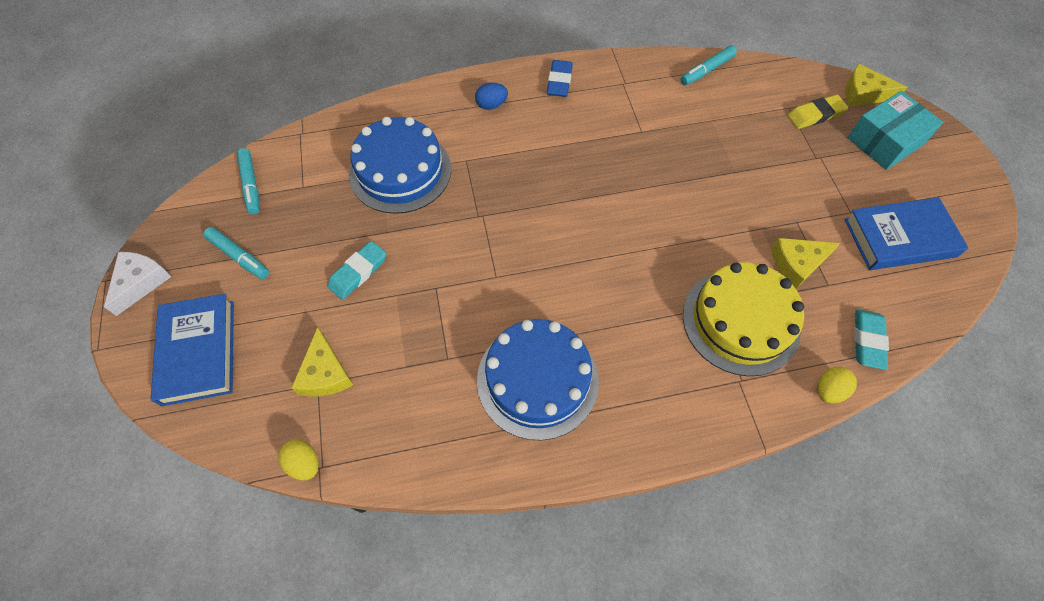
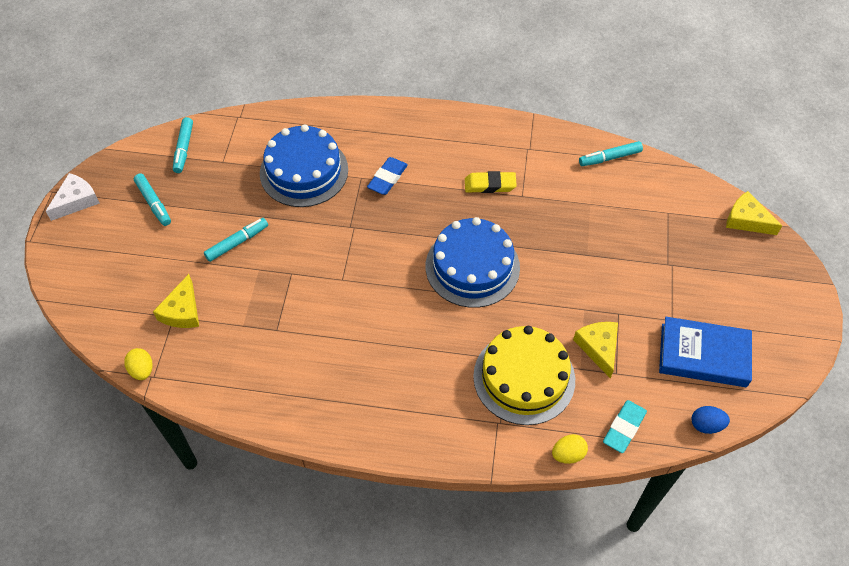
camera: 20 degrees right, 5 degrees down
blue book [151,294,234,406] -> none
turquoise eraser [327,241,386,300] -> turquoise marker [204,218,268,262]
blue egg [475,83,508,110] -> blue egg moved to [692,406,730,434]
blue cake [477,319,599,441] -> blue cake moved to [426,217,520,308]
blue eraser [547,60,573,97] -> blue eraser moved to [367,157,408,195]
yellow cheese [771,238,840,289] -> yellow cheese turned 75 degrees clockwise [573,322,618,379]
yellow eraser [788,95,848,129] -> yellow eraser moved to [465,171,517,193]
turquoise box [847,91,943,170] -> none

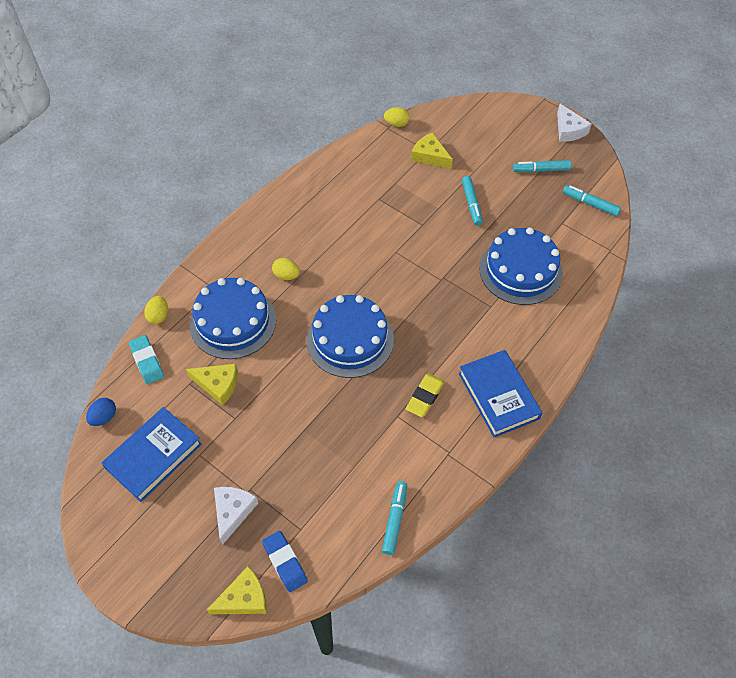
camera: 120 degrees right, 0 degrees up
blue eraser [367,157,408,195] -> blue eraser moved to [262,531,308,592]
yellow cake [473,326,575,425] -> blue cake [190,278,276,359]
none -> white cheese [214,487,258,545]
none -> yellow egg [272,258,300,280]
none -> blue book [459,350,542,438]

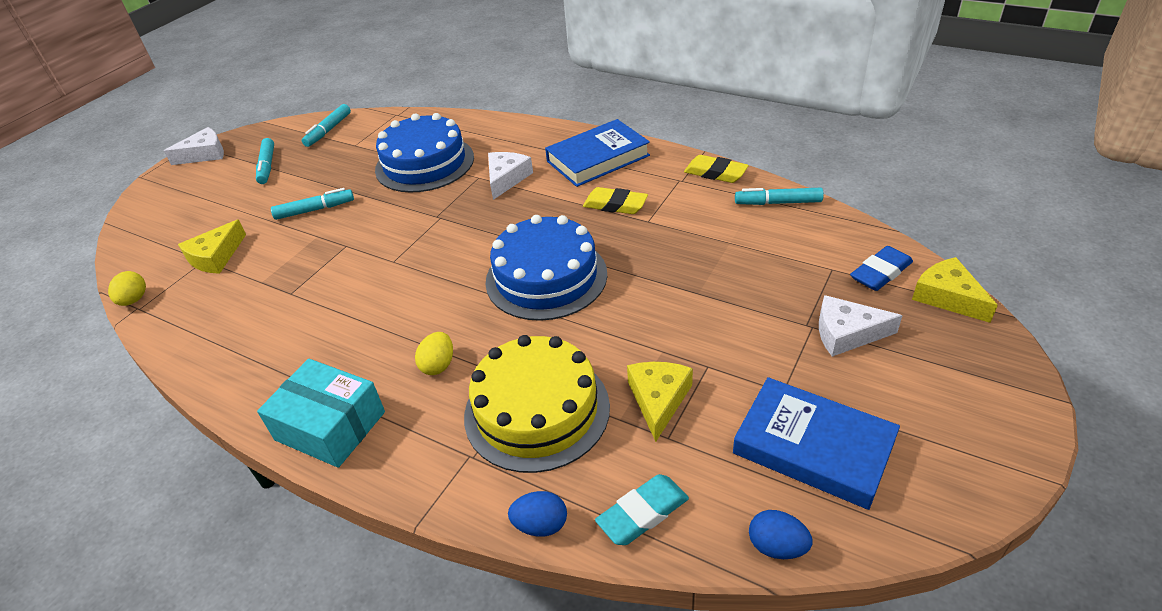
camera: 95 degrees left, 15 degrees down
yellow egg [144,296,168,324] -> blue egg [508,491,567,537]
blue cake [190,278,276,359] -> yellow cake [464,335,610,473]
none -> turquoise box [257,359,385,468]
none -> white cheese [488,152,533,200]
none -> yellow eraser [684,155,749,183]

